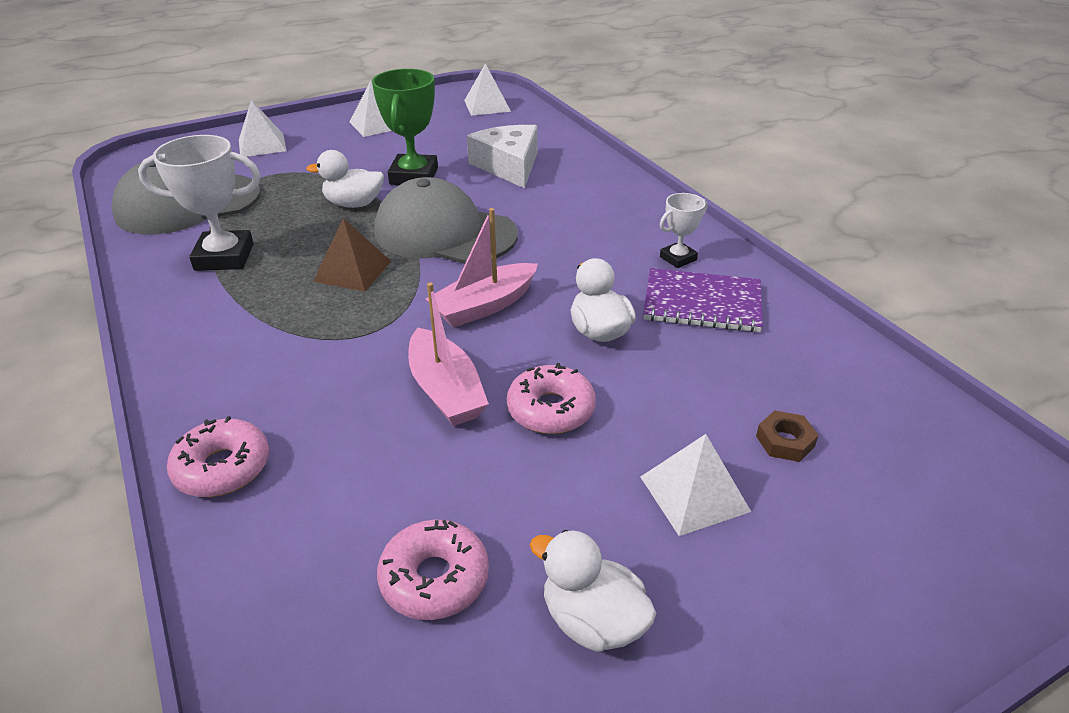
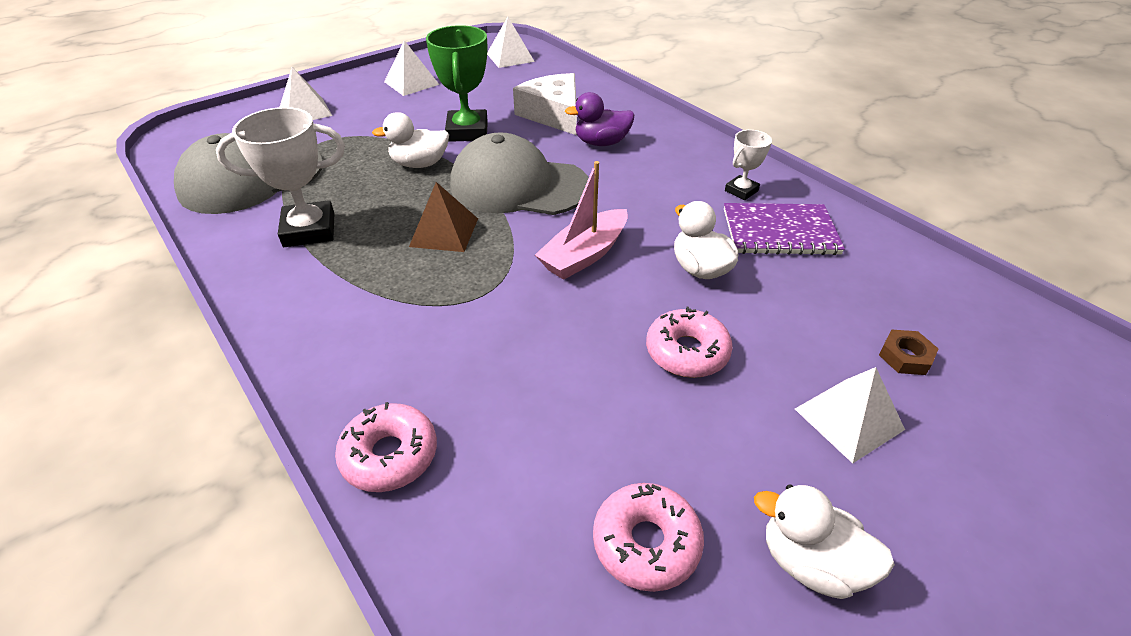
camera: 10 degrees left, 5 degrees up
pink boat [408,282,489,426] -> none
none -> purple duck [565,92,634,146]

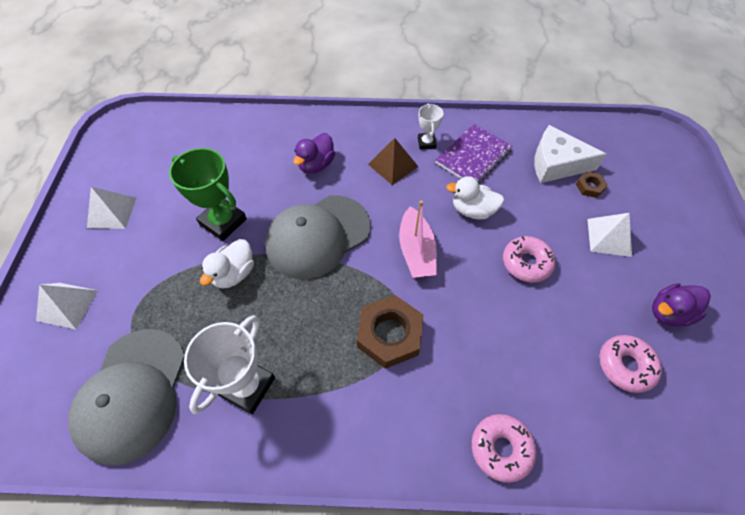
camera: 50 degrees left, 15 degrees up
brown pyramid [409,182,478,252] -> brown pyramid moved to [368,138,418,185]
white pyramid [487,17,535,68] -> none
white cheese [513,73,577,135] -> white cheese moved to [534,125,606,183]
white duck [754,485,895,599] -> purple duck [652,283,711,327]
none -> brown nut [357,295,423,369]

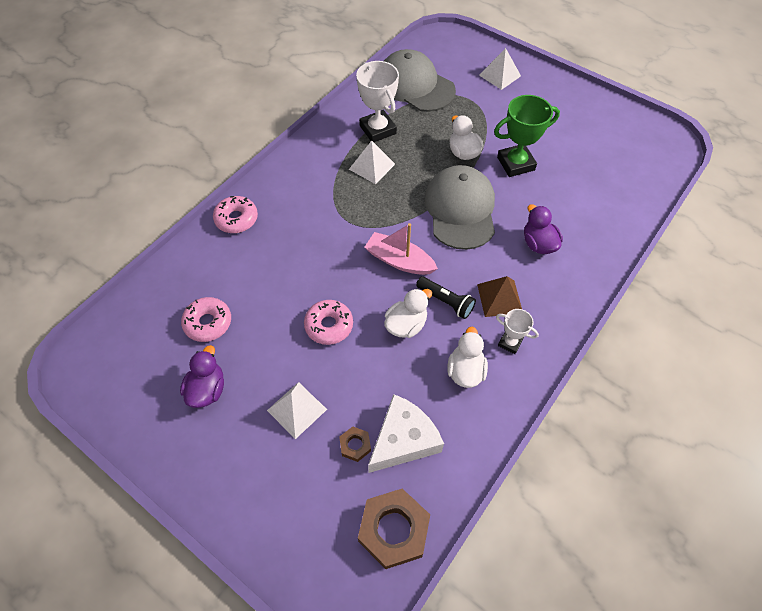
camera: 125 degrees right, 0 degrees up
white pyramid [87,187,136,229] -> white pyramid moved to [349,141,395,184]
brown nut [357,295,423,369] -> brown nut moved to [358,489,430,569]
purple notebook [435,124,513,184] -> white duck [447,327,488,388]
none -> black flashlight [416,276,476,319]

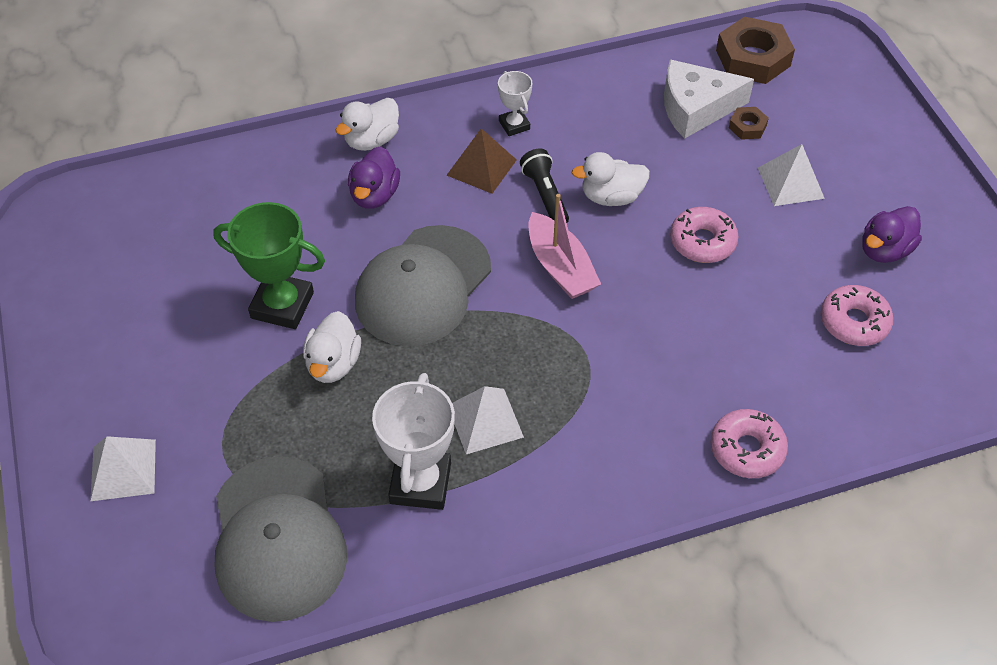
camera: 145 degrees left, 5 degrees down
white duck [447,327,488,388] -> white duck moved to [335,98,399,151]

